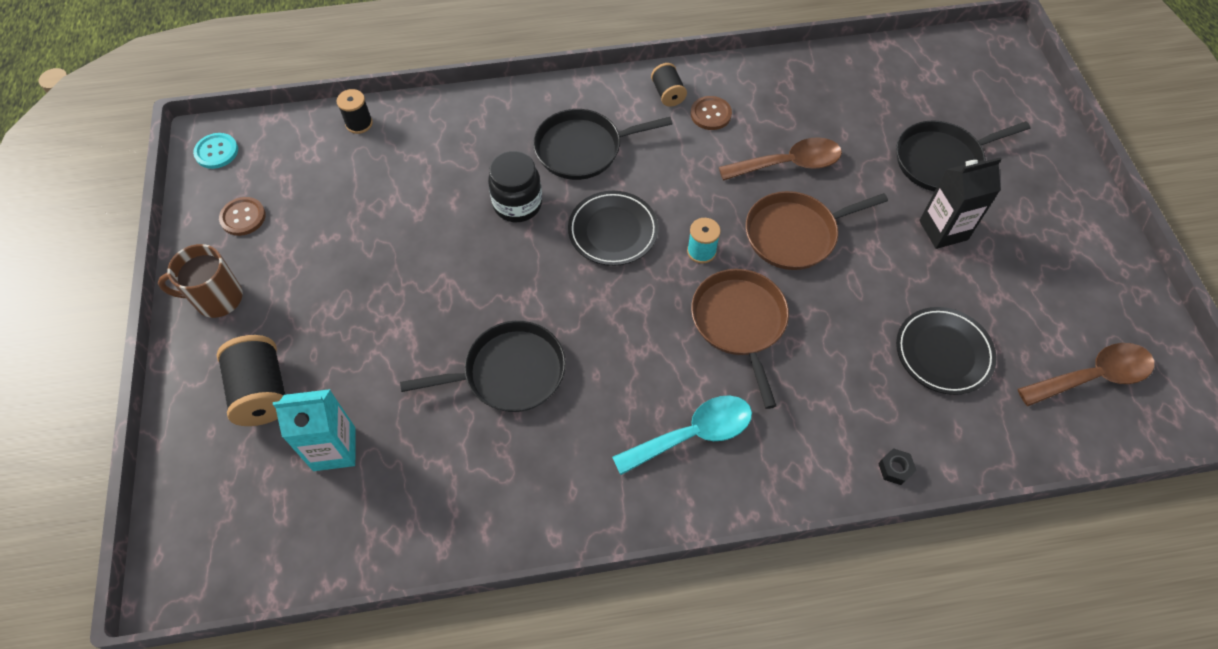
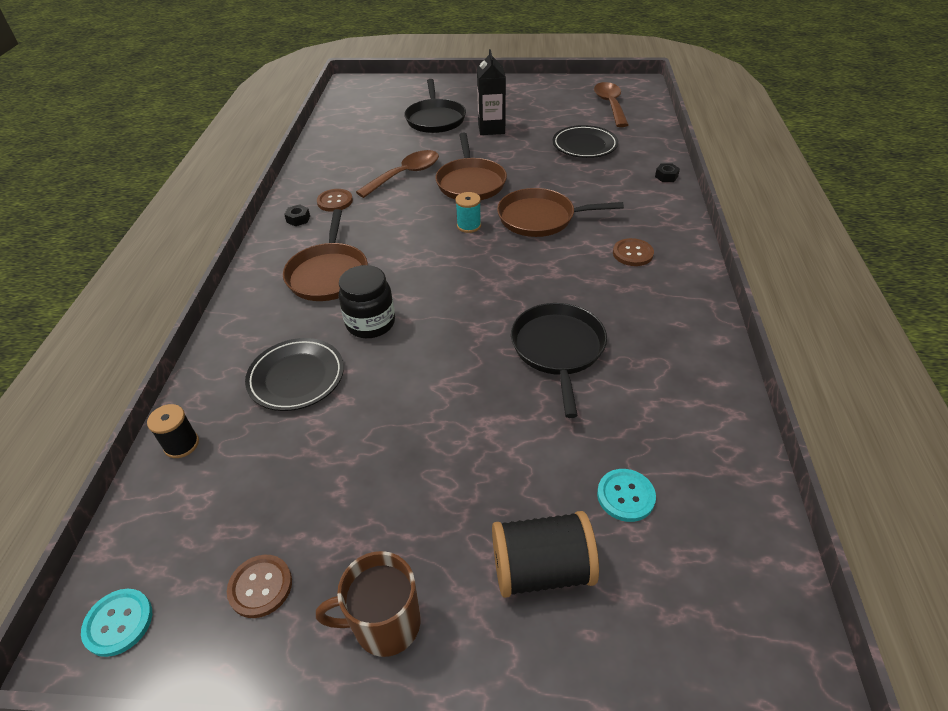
camera: 75 degrees left, 15 degrees down
brown mug [158,244,243,318] -> brown mug turned 75 degrees clockwise [316,551,420,657]
turquoise carton [273,389,356,471] -> turquoise button [597,469,656,522]
black pan [533,109,672,180] -> brown pan [283,209,368,301]
black plate [568,191,658,266] -> black plate moved to [245,338,344,411]
turquoise spoon [612,395,752,475] -> brown button [613,238,654,266]
black spool [651,63,687,107] -> black nut [284,204,310,226]
brown spoon [719,137,842,181] -> brown spoon turned 45 degrees clockwise [356,150,439,198]

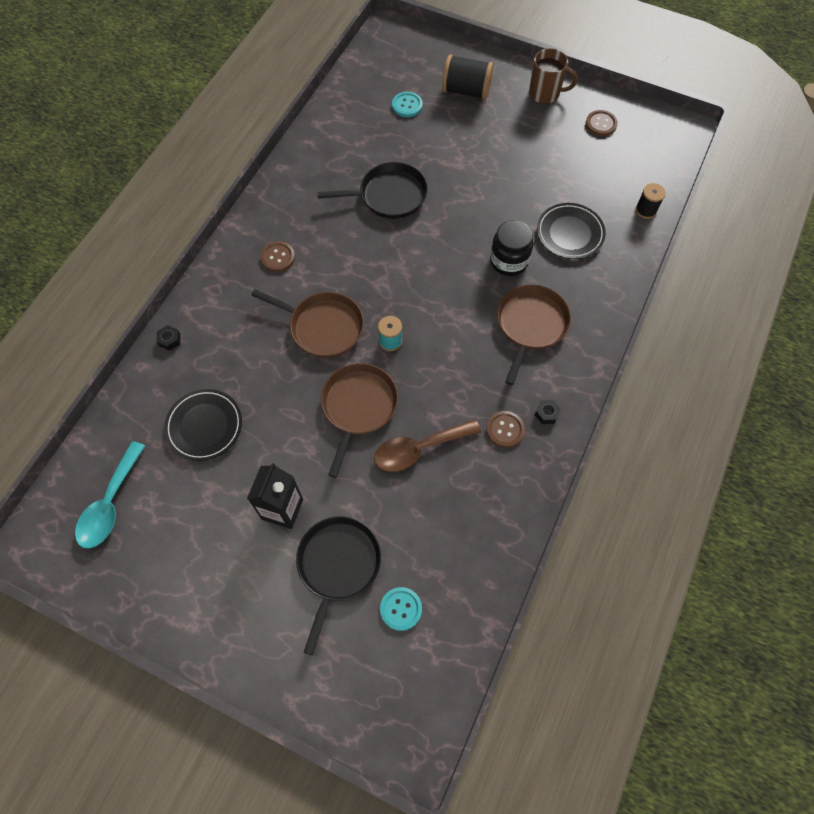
camera: 160 degrees left, 20 degrees up
turquoise button [81,589,152,657] -> turquoise button moved to [380,587,422,631]
black pan [511,303,607,418] -> black pan turned 120 degrees counterclockwise [318,162,428,219]
brown spoon [594,82,629,127] -> turquoise spoon [75,441,145,549]

